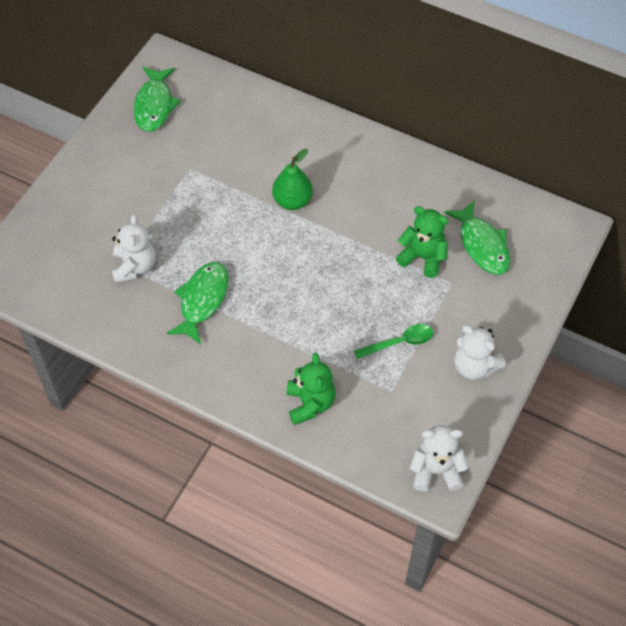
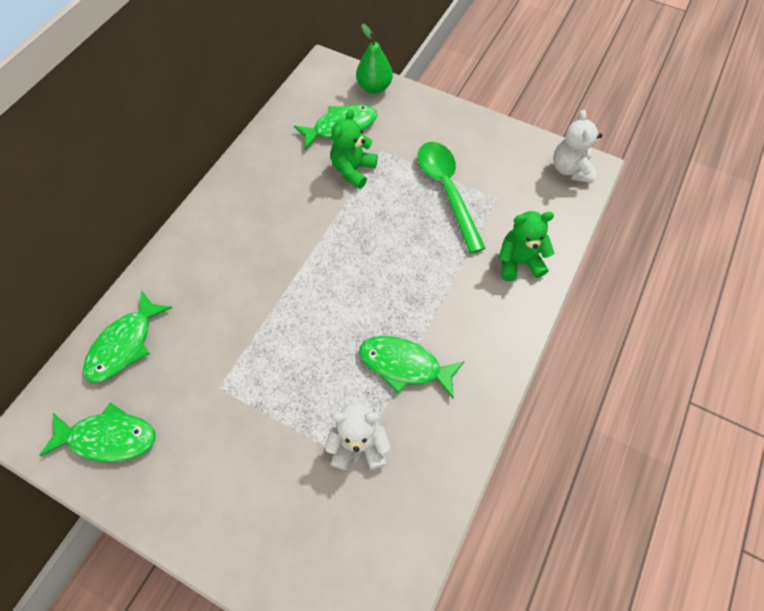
camera: 90 degrees left, 5 degrees up
green pear [272,149,313,210] -> green pear moved to [356,24,393,94]
green spoon [354,324,433,359] -> green spoon [418,142,486,254], size x1.75
white teddy bear [454,325,506,380] -> none
none -> green fish [83,290,172,383]

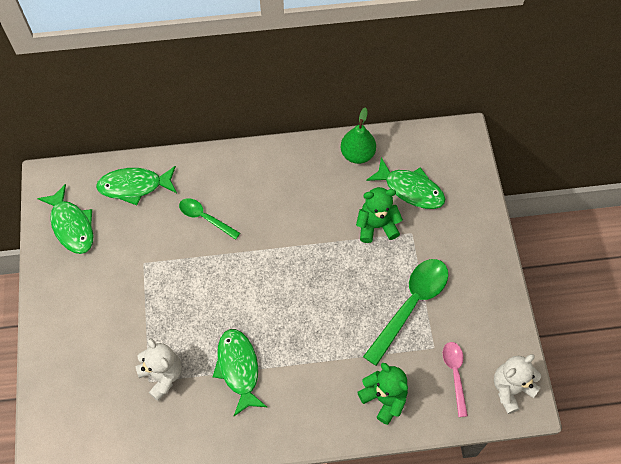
camera: 55 degrees right, 0 degrees up
green pear [356,24,393,94] -> green pear moved to [340,107,376,164]
none -> green spoon [179,198,240,240]
none -> pink spoon [443,342,468,417]

